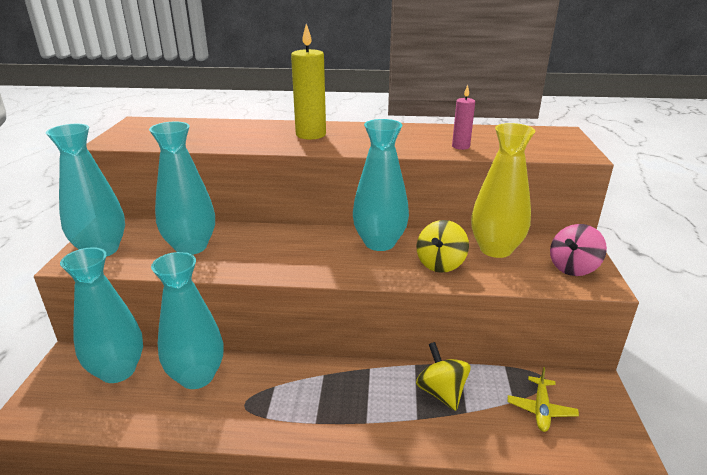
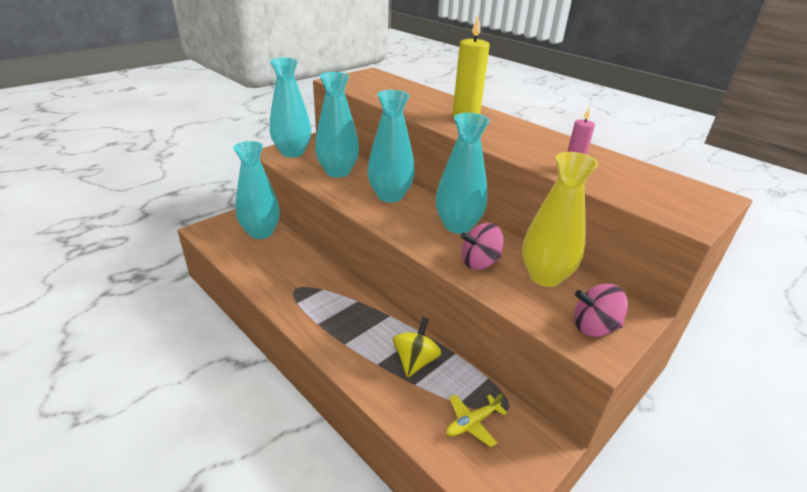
camera: 40 degrees right, 5 degrees up
turquoise vase [151,252,223,389] -> turquoise vase moved to [367,90,415,202]
yellow spinning top [416,220,469,273] -> pink spinning top [460,223,504,270]

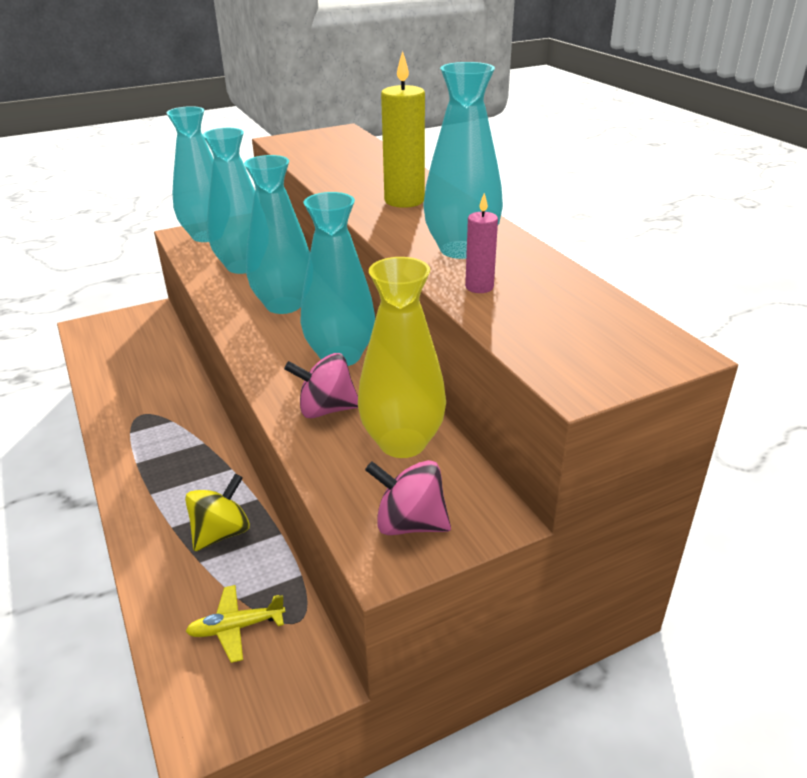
camera: 20 degrees right, 0 degrees up
turquoise vase [233,141,280,239] -> turquoise vase moved to [423,62,503,259]

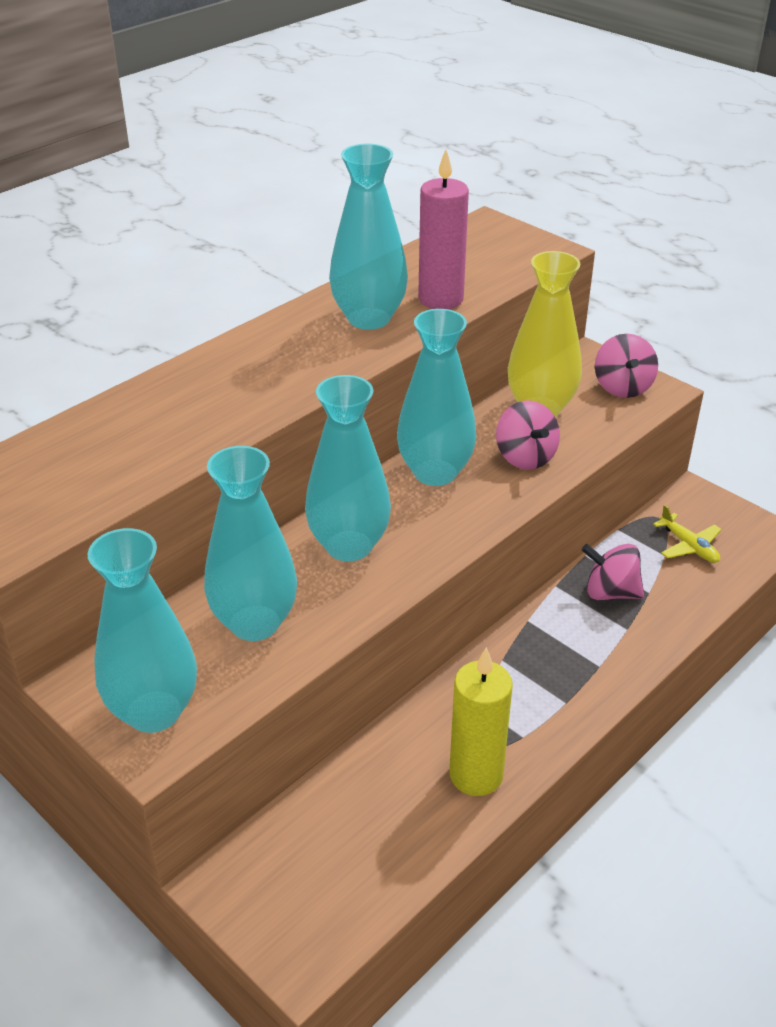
camera: 110 degrees left, 5 degrees up
yellow spinning top [185,473,250,551] -> pink spinning top [581,544,644,600]
yellow candle [381,50,425,208] -> yellow candle moved to [449,647,513,796]
pink candle [465,193,498,293] -> pink candle [418,150,469,309], size x1.79

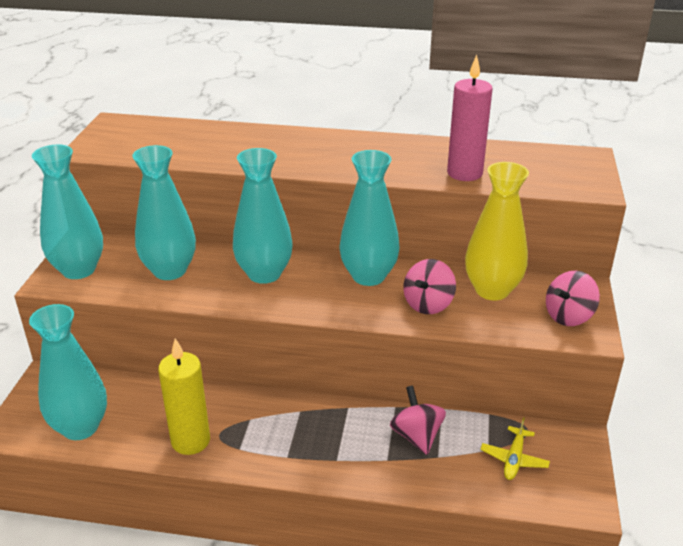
camera: 55 degrees right, 5 degrees down
turquoise vase [329,144,408,330] -> turquoise vase moved to [29,304,107,440]

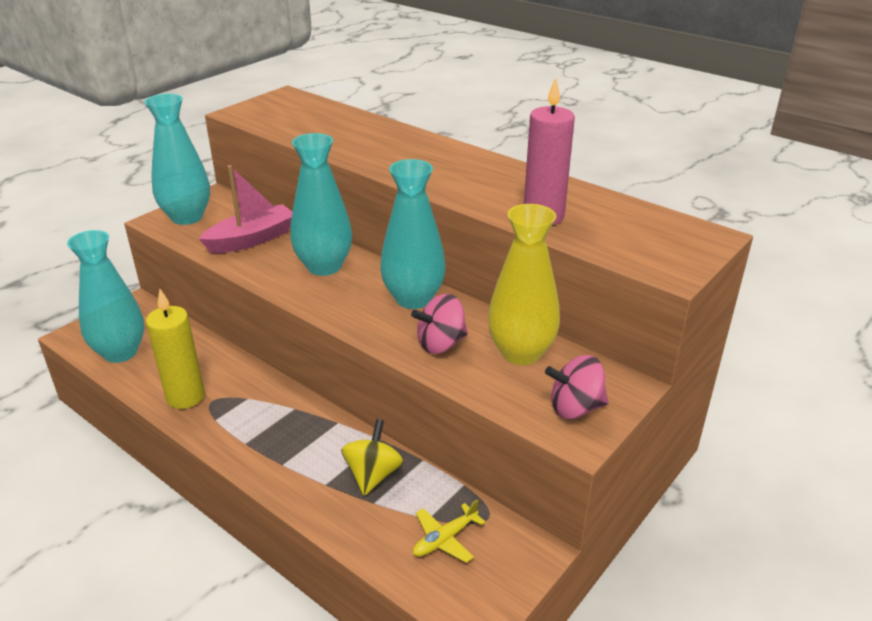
camera: 30 degrees right, 0 degrees up
turquoise vase [132,145,196,280] -> pink boat [199,165,292,253]
pink spinning top [390,386,446,455] -> yellow spinning top [341,419,404,496]

